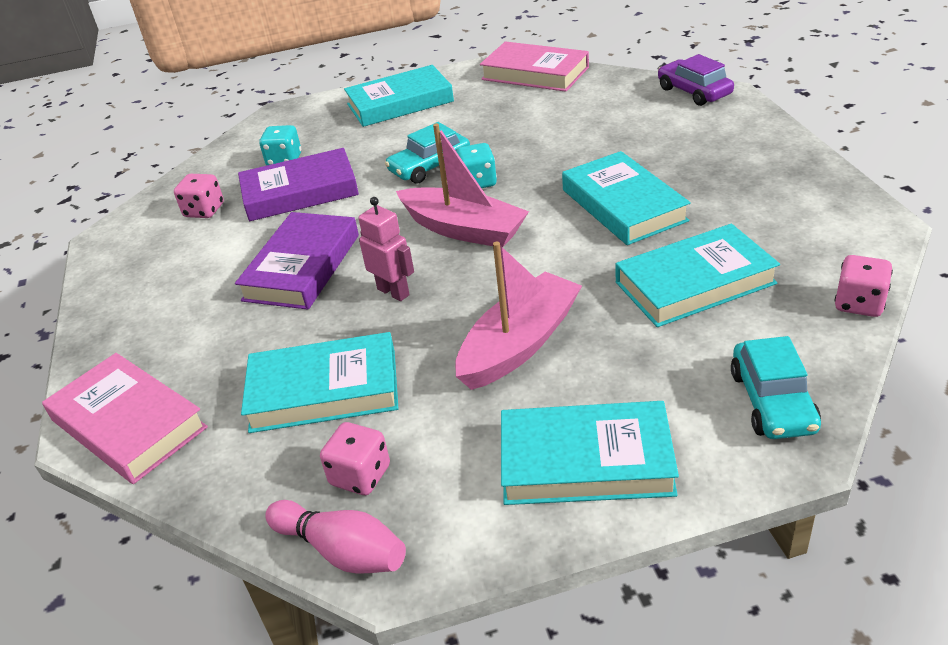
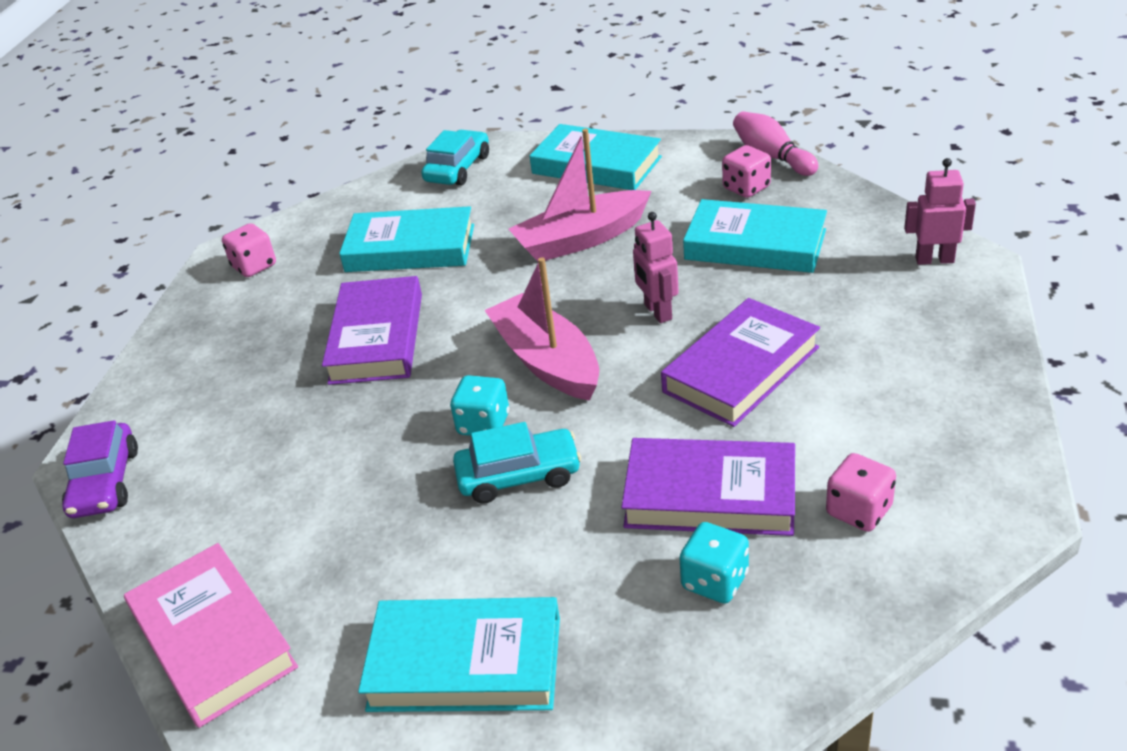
camera: 155 degrees left, 0 degrees up
pink book [42,353,208,484] -> pink robot [904,158,976,265]
turquoise book [562,151,691,245] -> purple book [322,276,422,385]
pink dice [835,255,893,317] -> pink dice moved to [222,223,276,277]

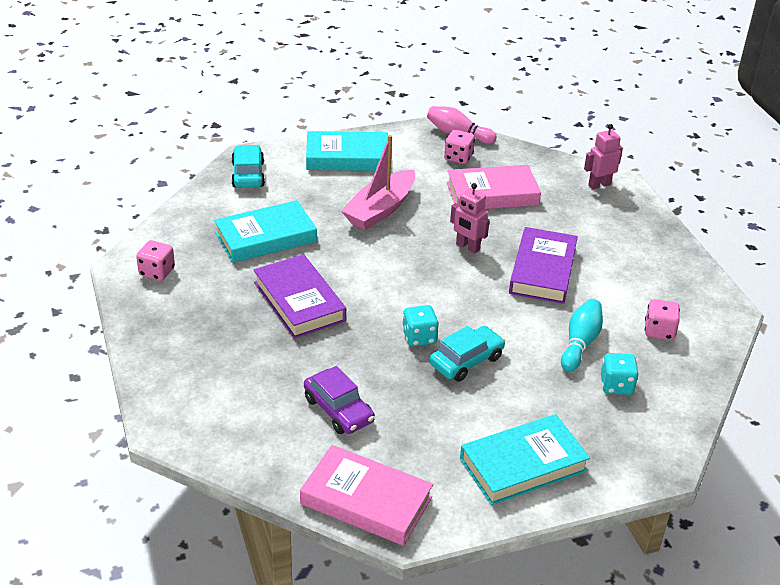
camera: 35 degrees left, 0 degrees up
purple car [62,420,138,518] -> purple car moved to [304,366,375,434]
pink boat [485,257,599,401] -> none
purple book [621,438,795,536] -> turquoise bowling pin [561,299,603,372]
turquoise book [683,199,827,273] -> pink book [447,165,541,209]

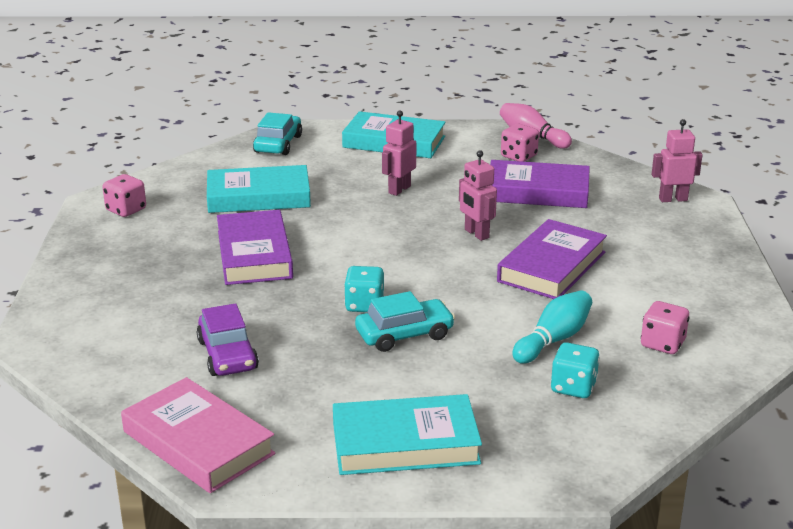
camera: 20 degrees right, 10 degrees down
pink boat [341,135,415,230] -> pink robot [382,110,416,196]
pink book [447,165,541,209] -> purple book [490,160,590,208]

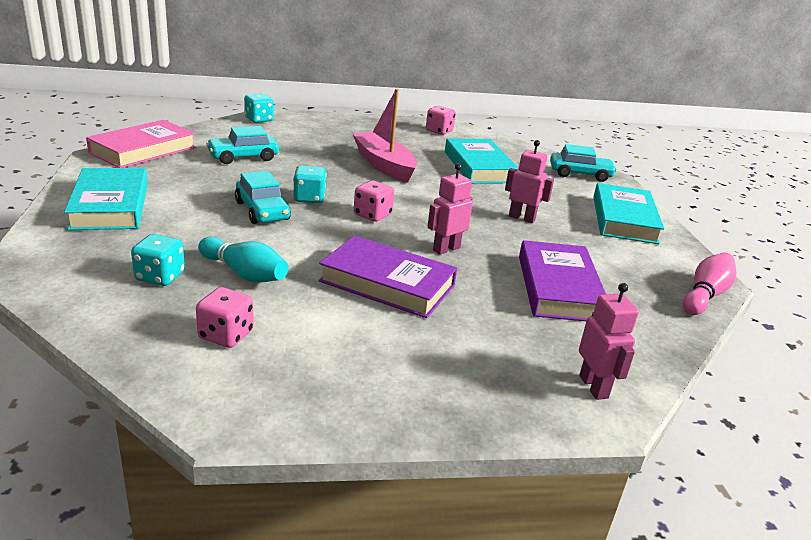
camera: 80 degrees right, 0 degrees up
purple car [197,303,259,376] -> turquoise car [206,126,279,164]
purple book [217,210,293,285] -> pink boat [353,89,417,183]
pink dice [501,124,539,162] -> pink dice moved to [354,180,394,222]
none -> turquoise dice [244,94,274,123]

